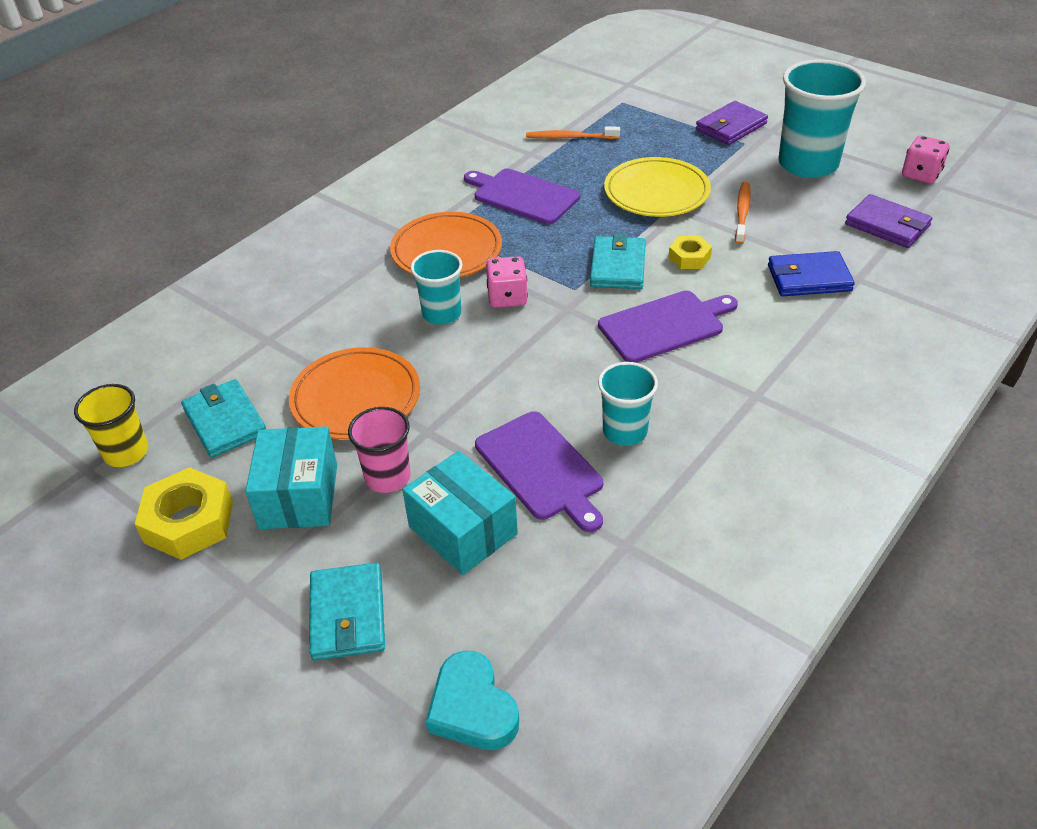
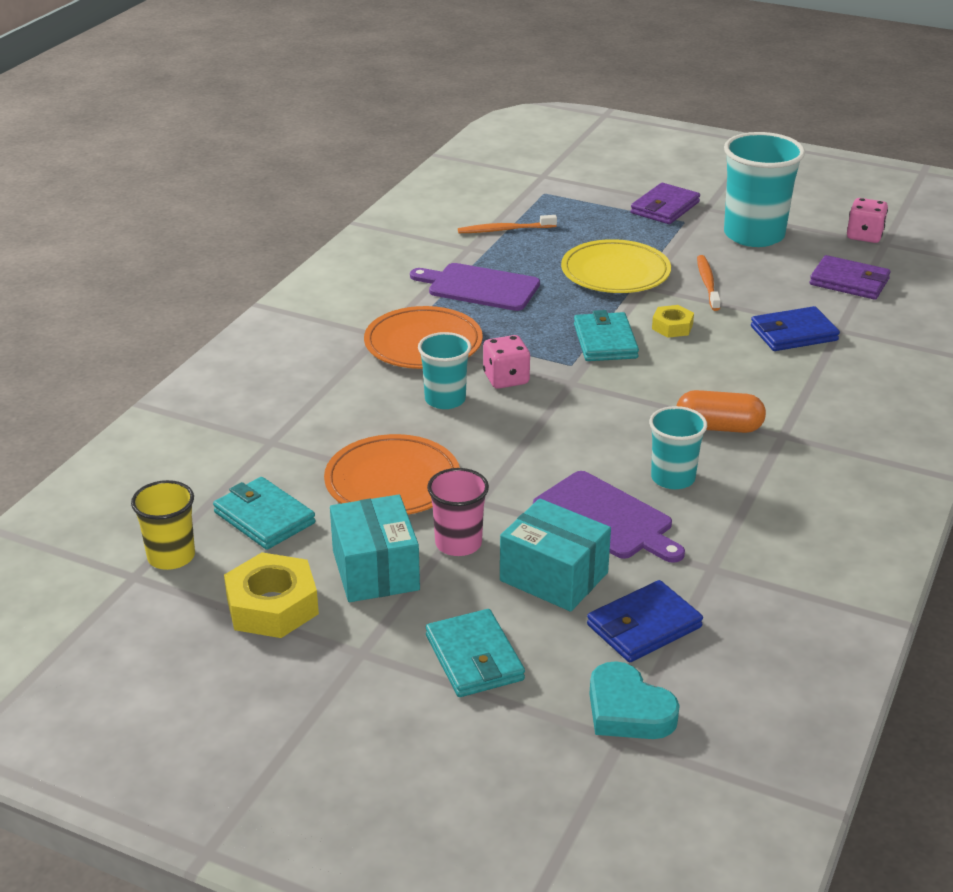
camera: 15 degrees left, 10 degrees down
purple cutting board [598,291,738,363] -> none
none -> blue wallet [587,580,703,662]
none -> orange capsule [677,390,766,433]

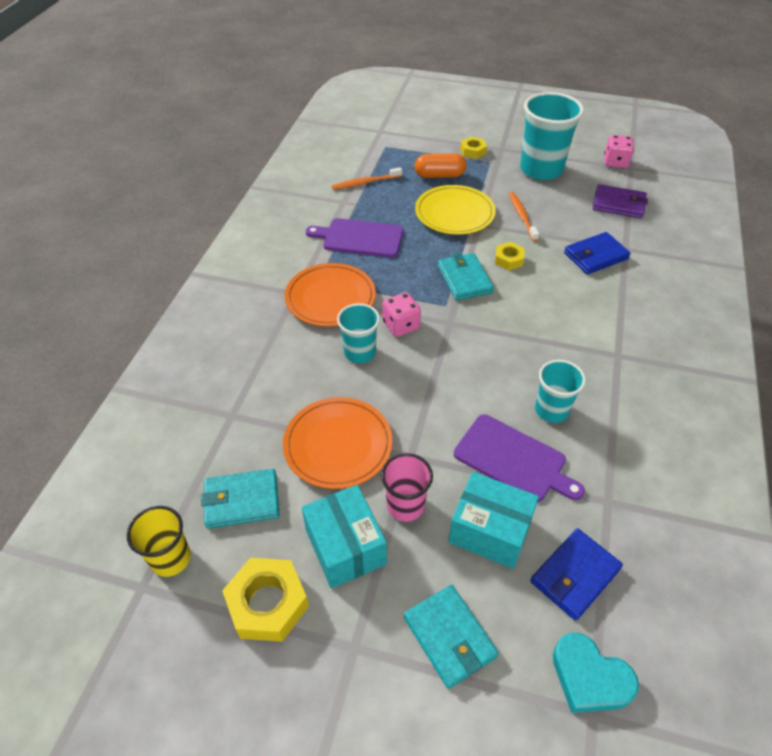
camera: 10 degrees left, 15 degrees up
turquoise wallet [213,477,316,550] -> turquoise wallet turned 45 degrees counterclockwise [201,469,280,529]
purple wallet [631,183,700,224] -> yellow nut [460,137,487,159]
orange capsule [677,390,766,433] -> orange capsule moved to [414,153,466,178]

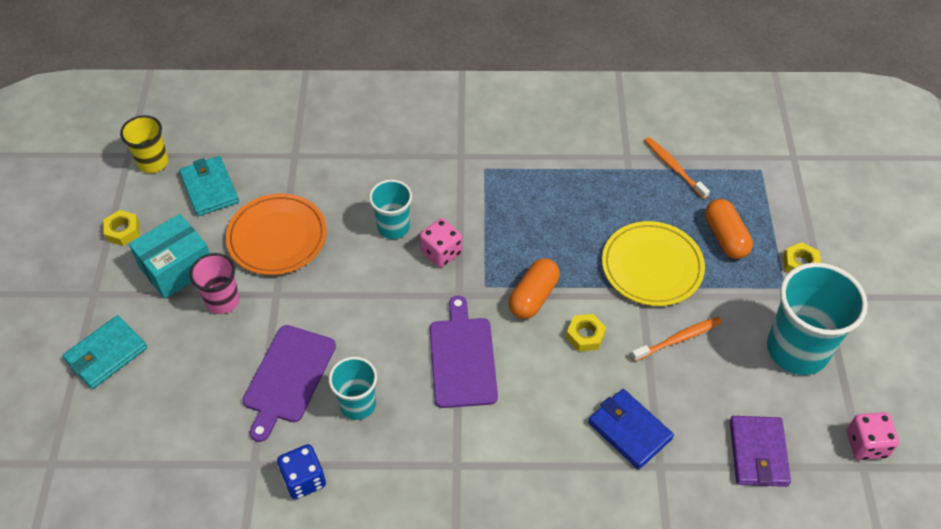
camera: 75 degrees right, 5 degrees up
yellow nut [222,558,309,642] -> yellow nut [103,210,139,246], size x0.58
orange plate [285,263,376,327] -> none
purple cutting board [306,218,403,258] -> purple cutting board moved to [430,296,498,408]
turquoise wallet [438,253,494,301] -> orange capsule [509,258,560,319]
turquoise box [448,472,539,569] -> none
blue wallet [530,528,623,621] -> none
turquoise heart [553,633,639,713] -> none
none -> blue dice [277,444,326,499]

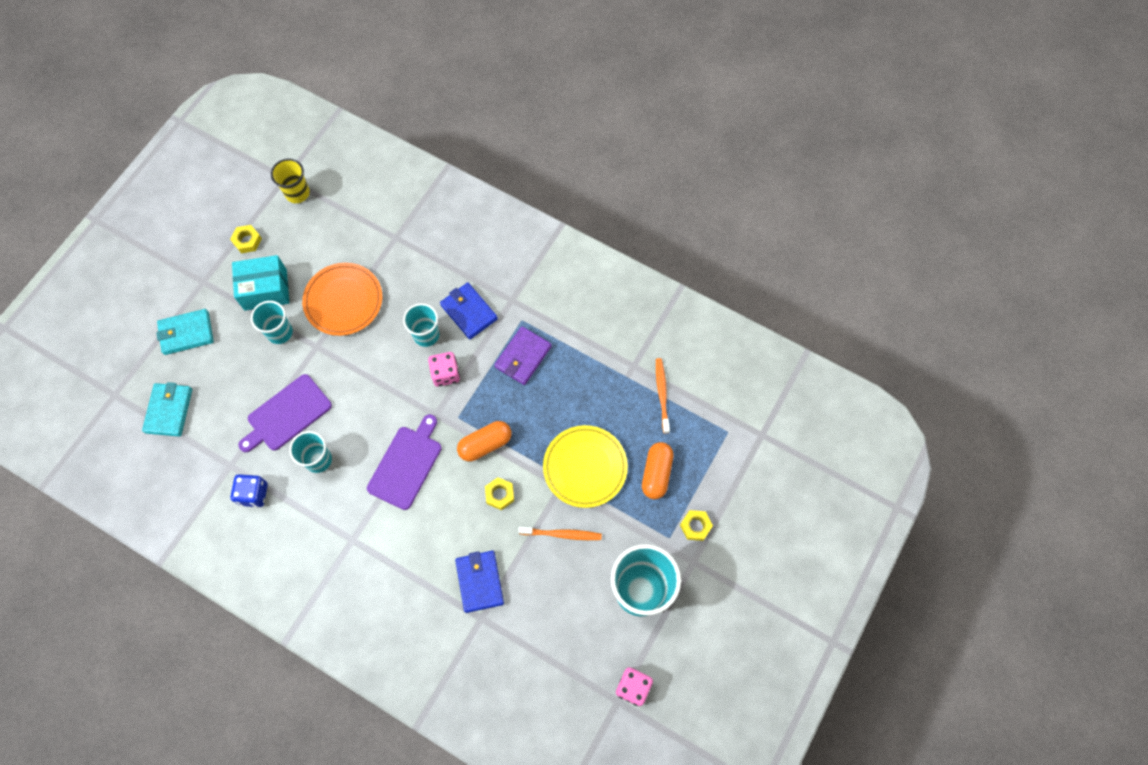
camera: 30 degrees right, 15 degrees up
turquoise wallet [179,156,239,216] -> turquoise wallet moved to [142,382,192,437]
pink cup [190,253,240,314] -> turquoise cup [251,301,293,344]
purple wallet [730,416,791,487] -> purple wallet moved to [494,326,552,385]
none -> blue wallet [440,282,498,339]

